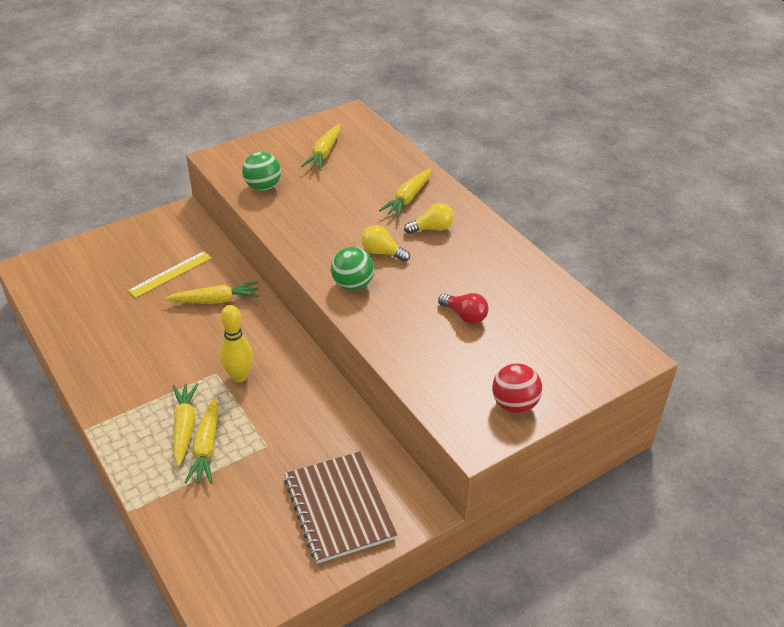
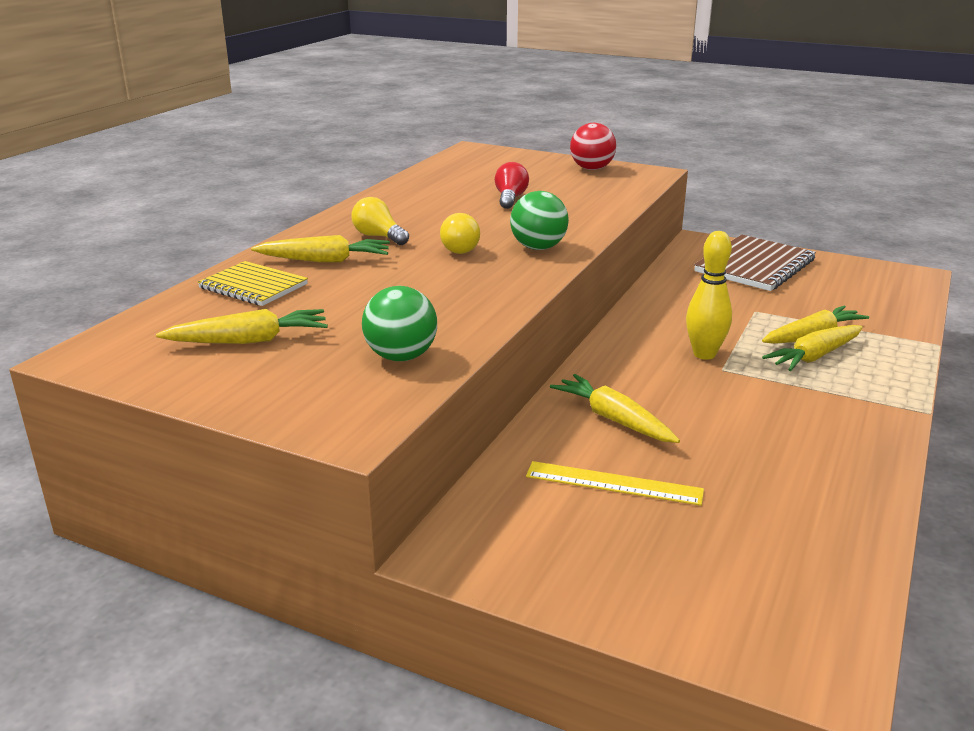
camera: 120 degrees left, 15 degrees down
none -> yellow notebook [198,261,308,306]

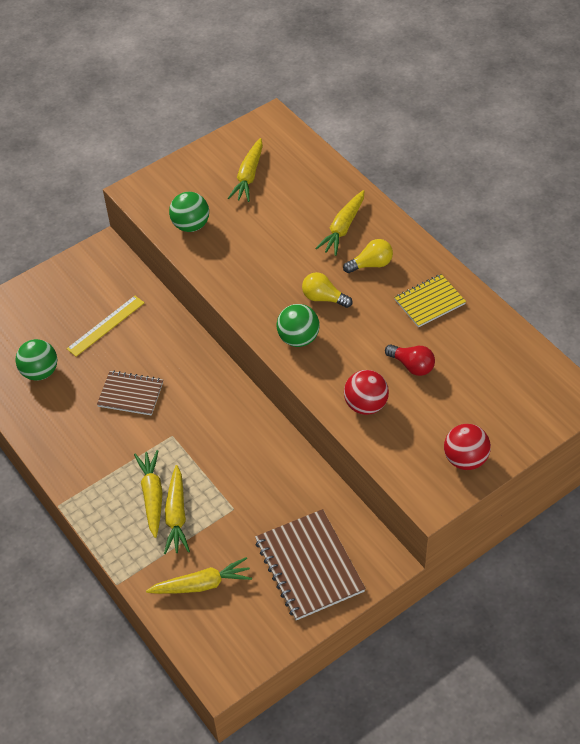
camera: 120 degrees right, 25 degrees up
yellow notebook [198,261,308,306] -> yellow notebook moved to [394,274,466,328]
yellow carrot [550,374,680,443] -> yellow carrot moved to [146,557,252,594]
yellow bowling pin [686,231,732,360] -> none
none -> green ball [15,339,57,381]
none -> brown notebook [97,370,163,416]
none -> red ball [344,370,389,415]

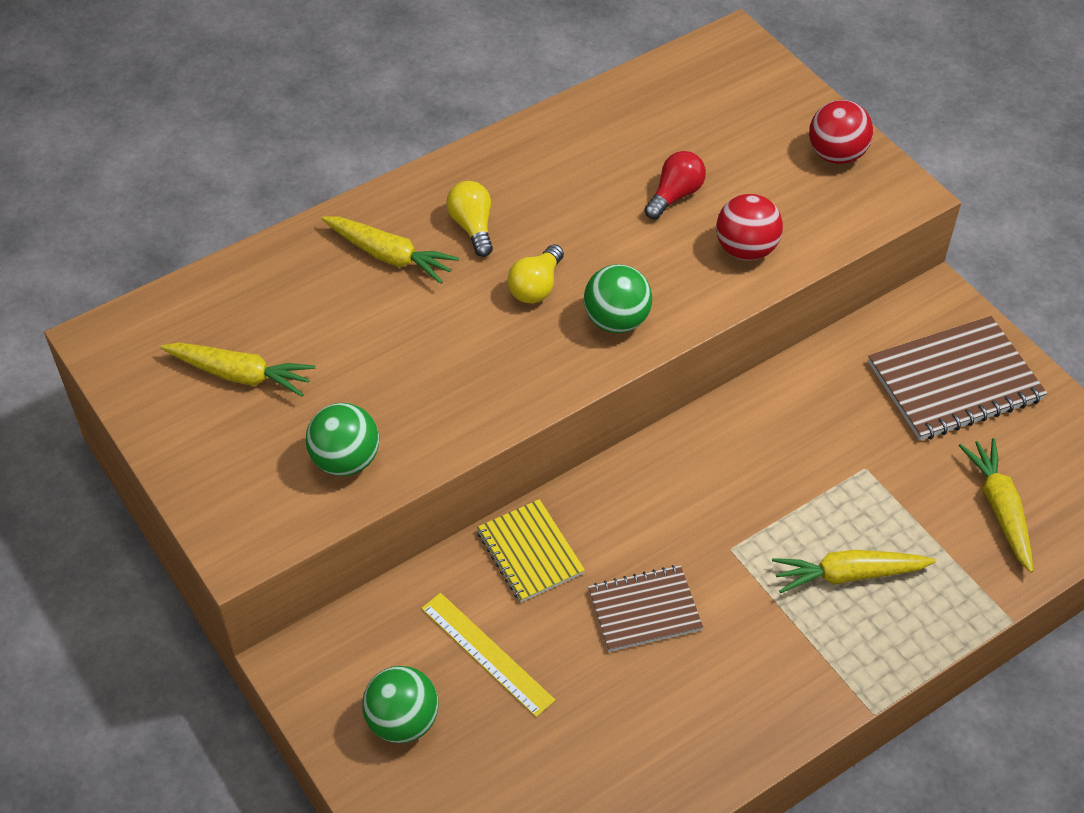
camera: 90 degrees left, 0 degrees up
green ball [15,339,57,381] -> green ball moved to [362,666,438,743]
brown notebook [97,370,163,416] -> brown notebook turned 60 degrees clockwise [588,565,703,652]
yellow carrot [164,465,190,554] -> none
yellow notebook [394,274,466,328] -> yellow notebook moved to [476,499,585,602]

